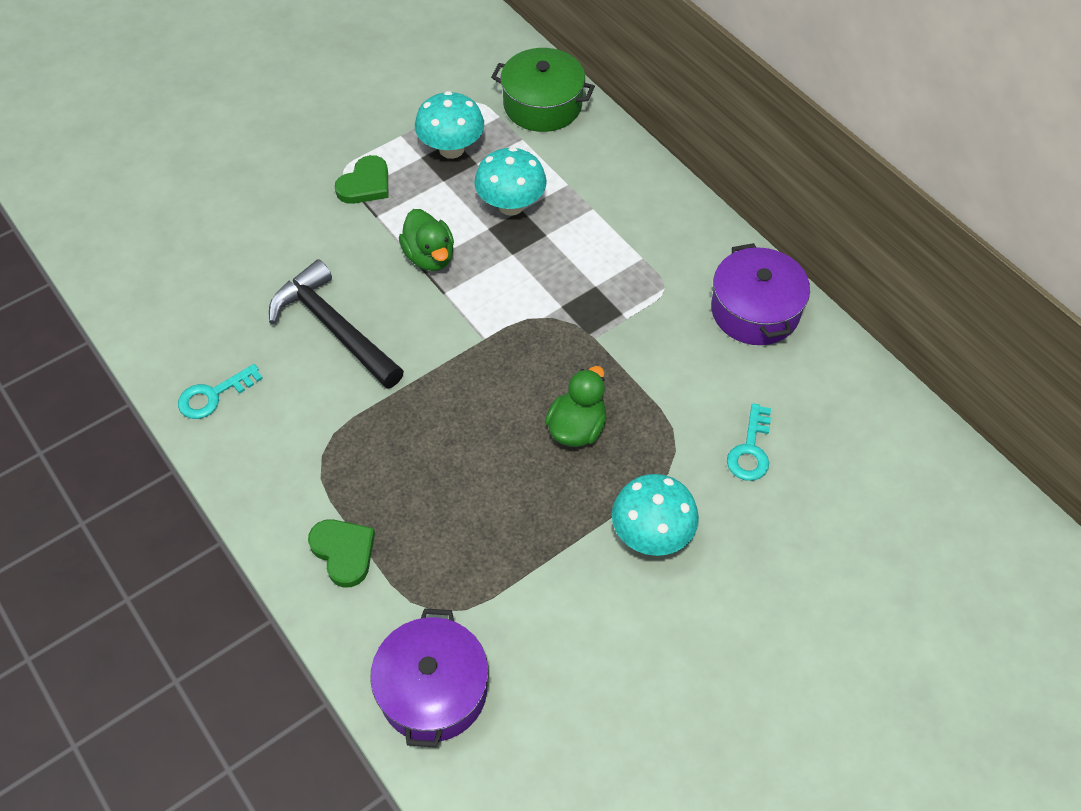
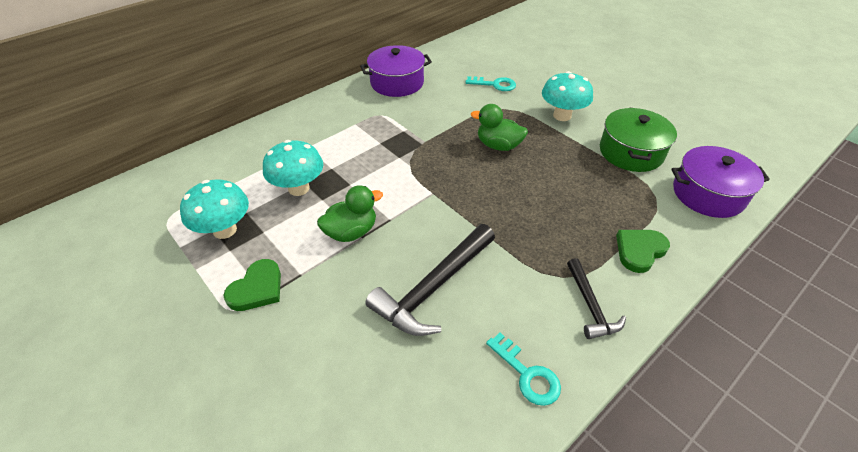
camera: 95 degrees left, 10 degrees down
green heart [335,155,389,204] -> green heart turned 90 degrees clockwise [223,259,281,311]
green pot [491,48,595,132] -> green pot moved to [600,107,677,172]
none -> black hammer [567,258,626,339]

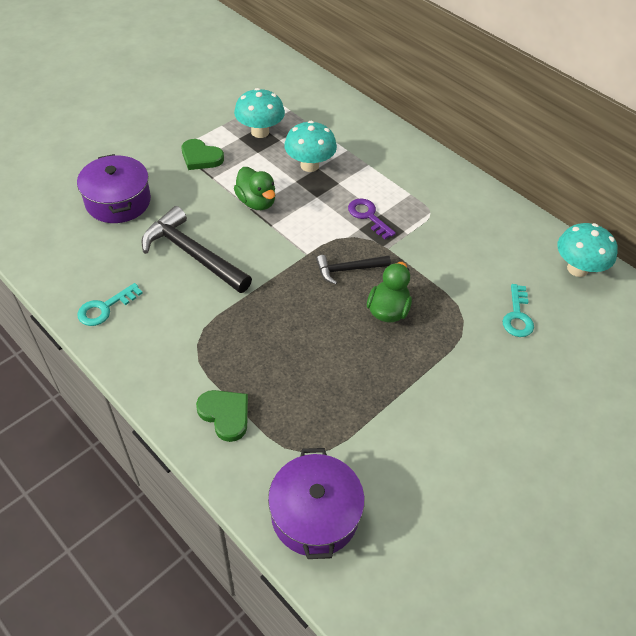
camera: 85 degrees right, 5 degrees up
purple pot [360,45,432,97] -> purple pot moved to [77,154,151,223]
turquoise mushroom [542,71,593,121] -> turquoise mushroom moved to [557,223,618,277]
black hammer [567,258,626,339] -> black hammer moved to [316,255,391,284]
green pot [600,107,677,172] -> none
none -> purple key [348,198,396,239]

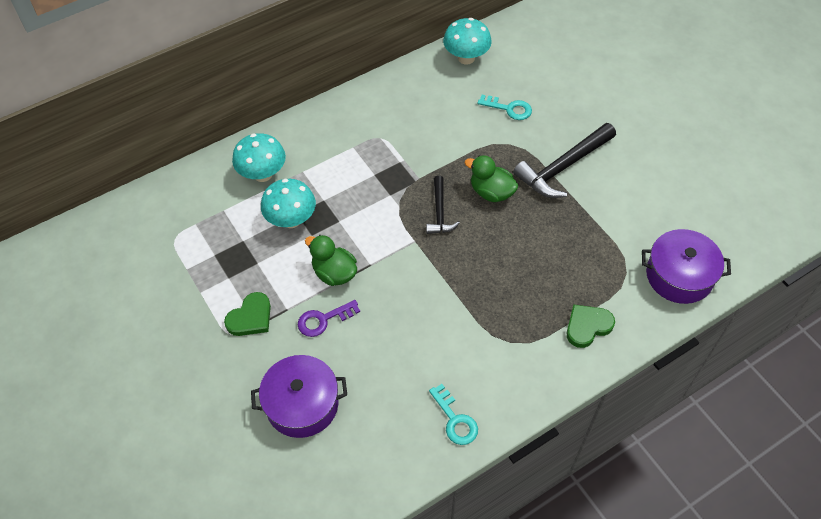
camera: 75 degrees left, 5 degrees up
black hammer [141,206,252,293] -> black hammer moved to [513,123,616,198]
turquoise mushroom [234,88,285,138] -> turquoise mushroom moved to [232,133,286,182]
green duck [234,167,275,210] -> green duck turned 120 degrees counterclockwise [305,235,357,286]
purple key [348,198,396,239] -> purple key moved to [298,300,360,337]

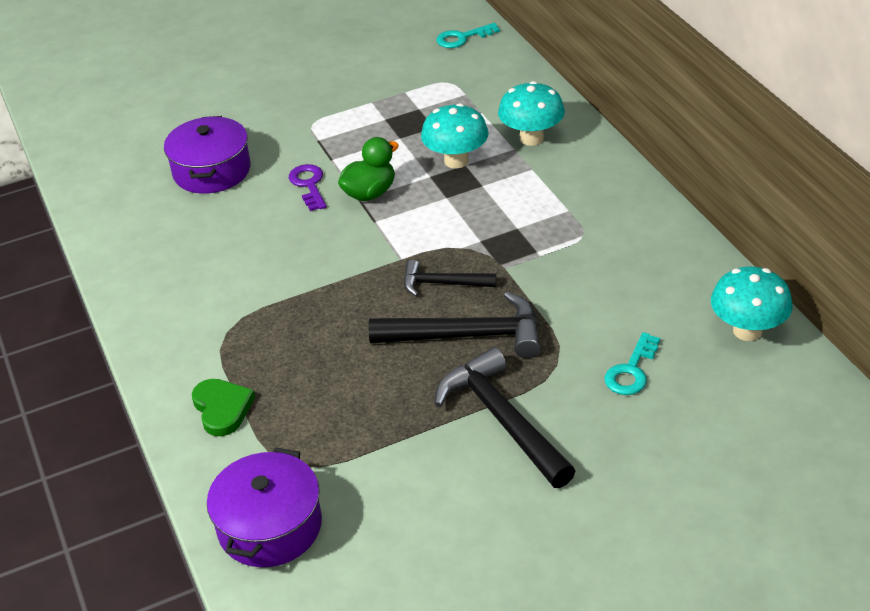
camera: 100 degrees right, 15 degrees down
green heart [224,292,271,336] -> none
turquoise key [429,384,478,445] -> turquoise key moved to [436,23,500,48]
green duck [465,155,519,202] -> black hammer [369,292,541,358]

